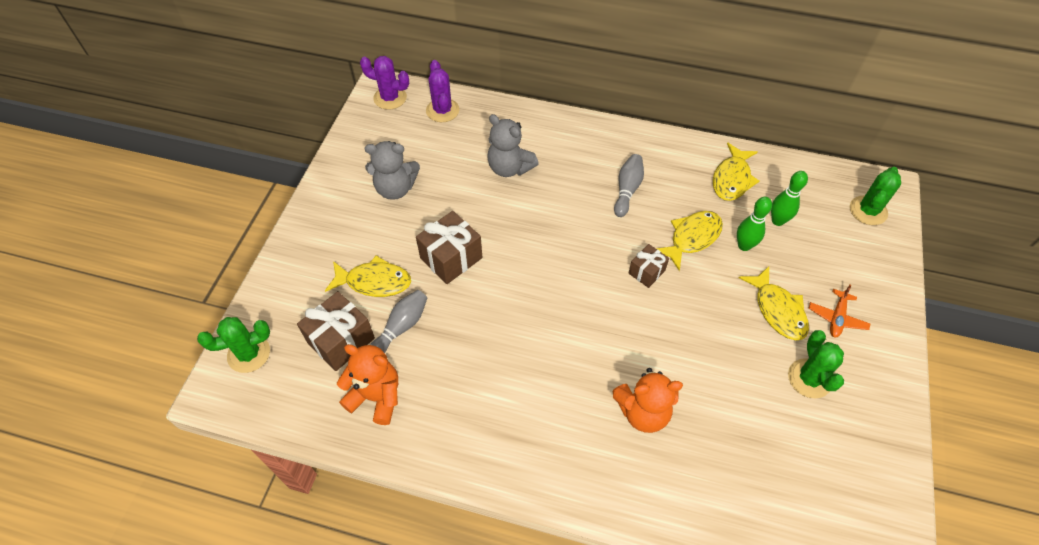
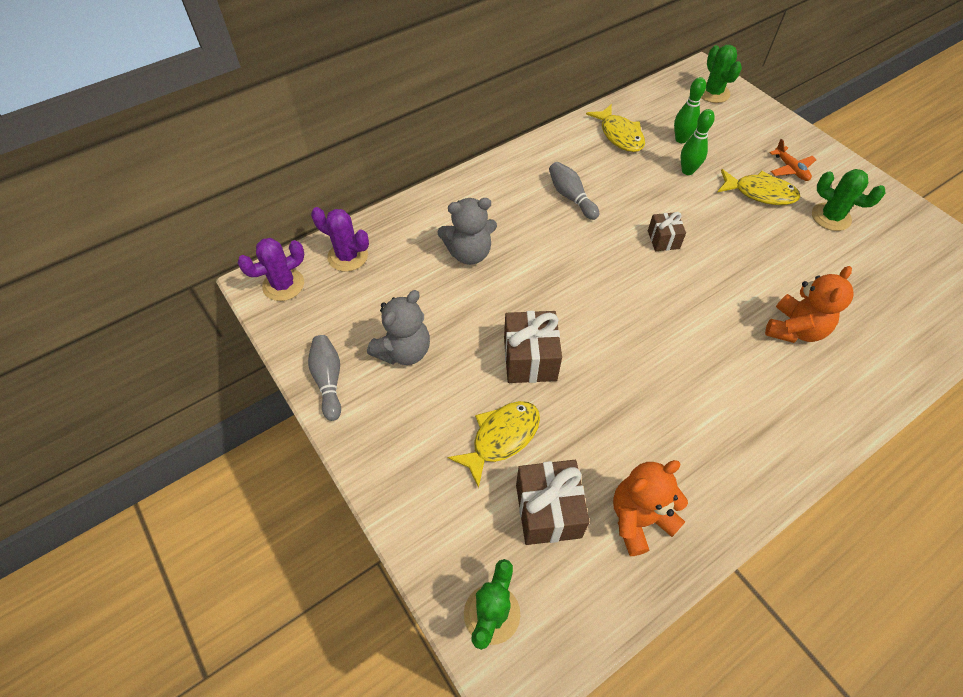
camera: 50 degrees left, 0 degrees up
grey bowling pin [370,290,427,353] -> grey bowling pin moved to [308,335,341,421]
yellow fish [656,211,723,271] -> none

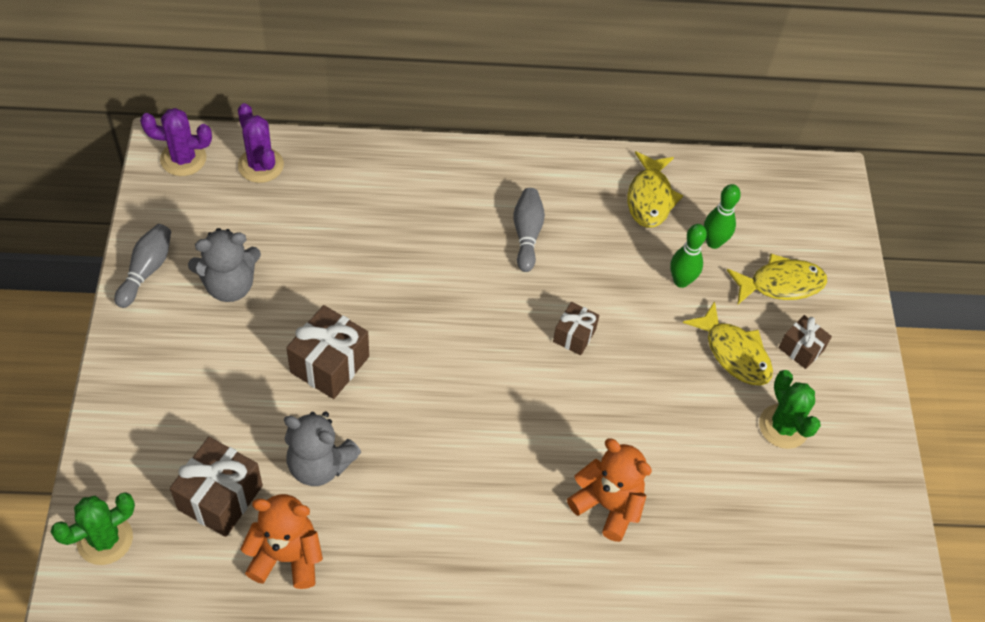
camera: 30 degrees right, 0 degrees up
grey teddy bear [437,198,497,265] -> grey teddy bear moved to [284,412,361,486]
yellow fish [448,401,540,488] -> yellow fish moved to [727,253,827,304]
green cactus [701,45,742,103] -> none
orange teddy bear [765,266,853,343] -> orange teddy bear turned 120 degrees counterclockwise [567,438,652,542]
orange plane [769,139,817,181] -> brown gift [778,315,832,369]

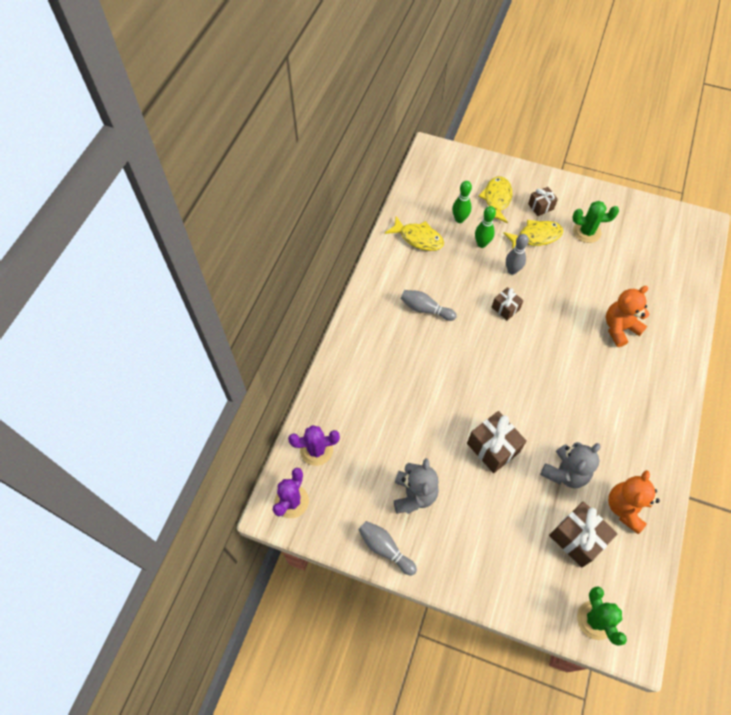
camera: 65 degrees left, 5 degrees up
none -> grey bowling pin [506,234,529,275]

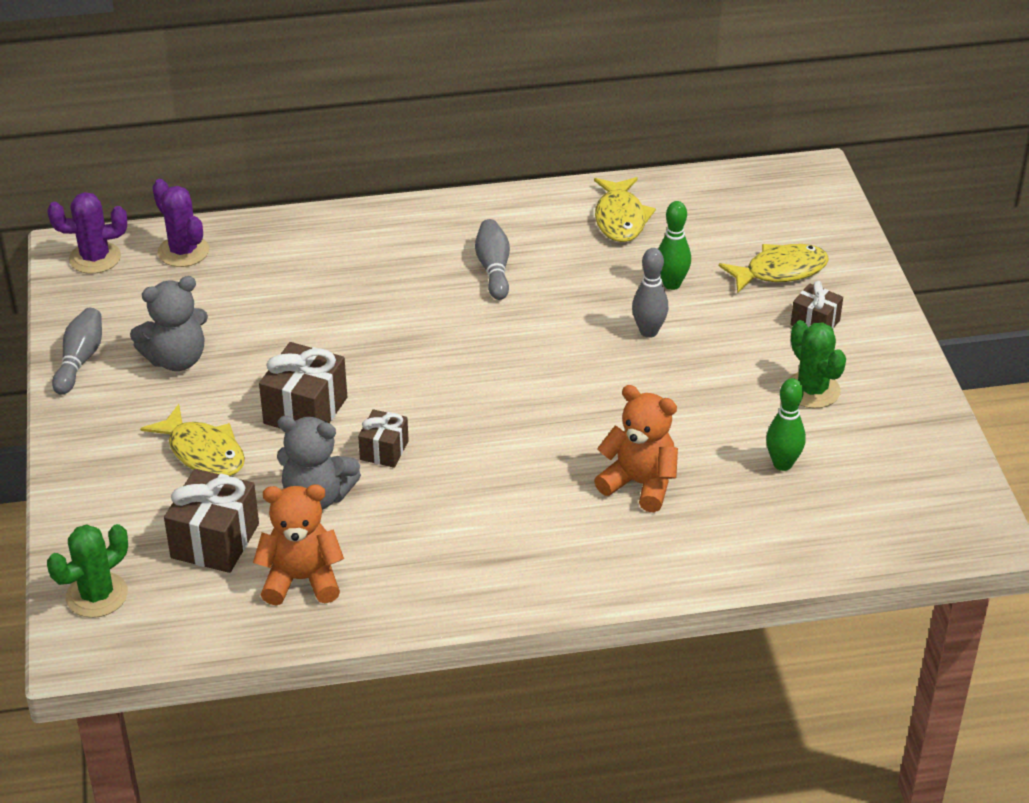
camera: 60 degrees right, 20 degrees down
green bowling pin [452,181,472,223] -> green bowling pin moved to [766,378,806,471]
brown gift [492,287,523,320] -> brown gift moved to [358,409,409,468]
yellow fish [503,220,563,249] -> yellow fish moved to [140,404,245,476]

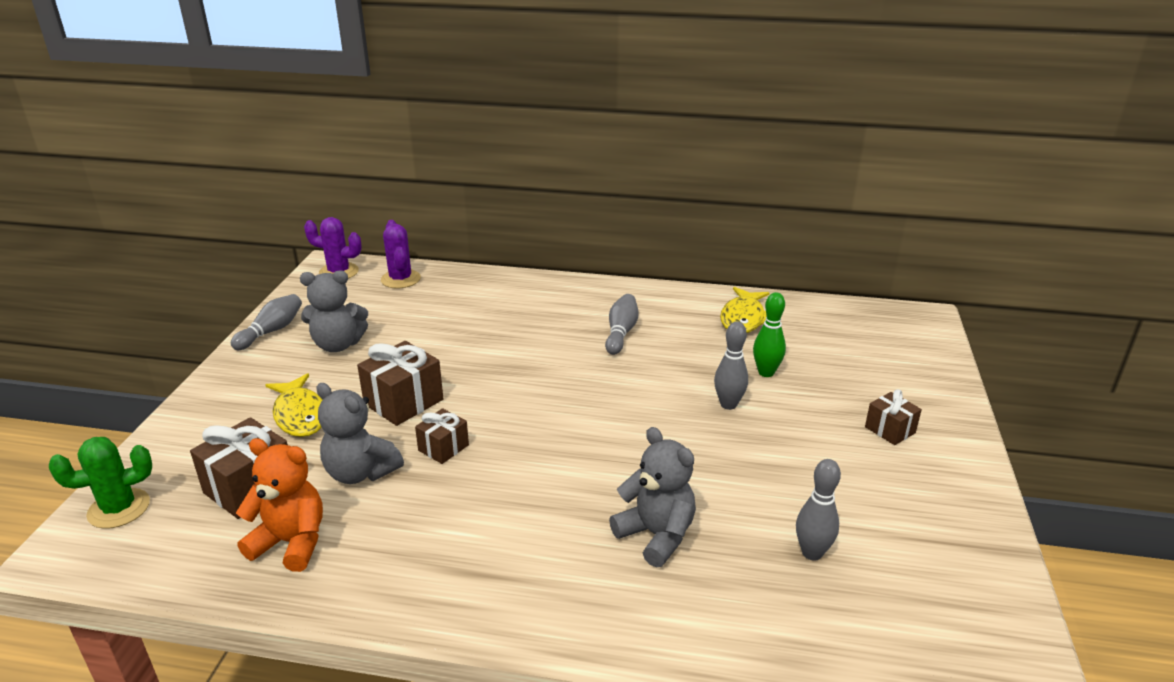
camera: 20 degrees right, 10 degrees down
orange teddy bear [594,385,678,513] -> grey teddy bear [609,427,696,567]
yellow fish [719,244,829,294] -> none
green bowling pin [766,378,806,471] -> grey bowling pin [796,459,841,561]
green cactus [787,320,846,408] -> none

